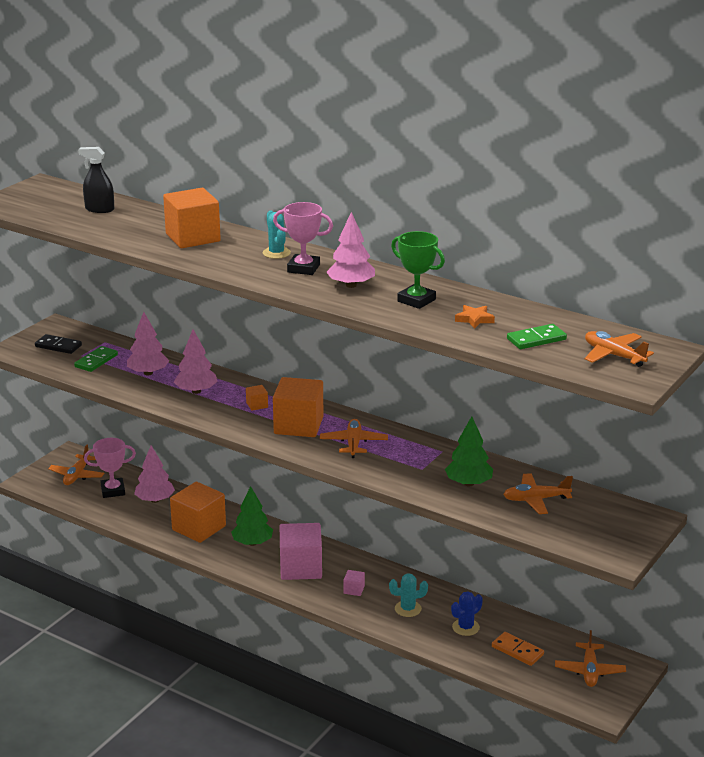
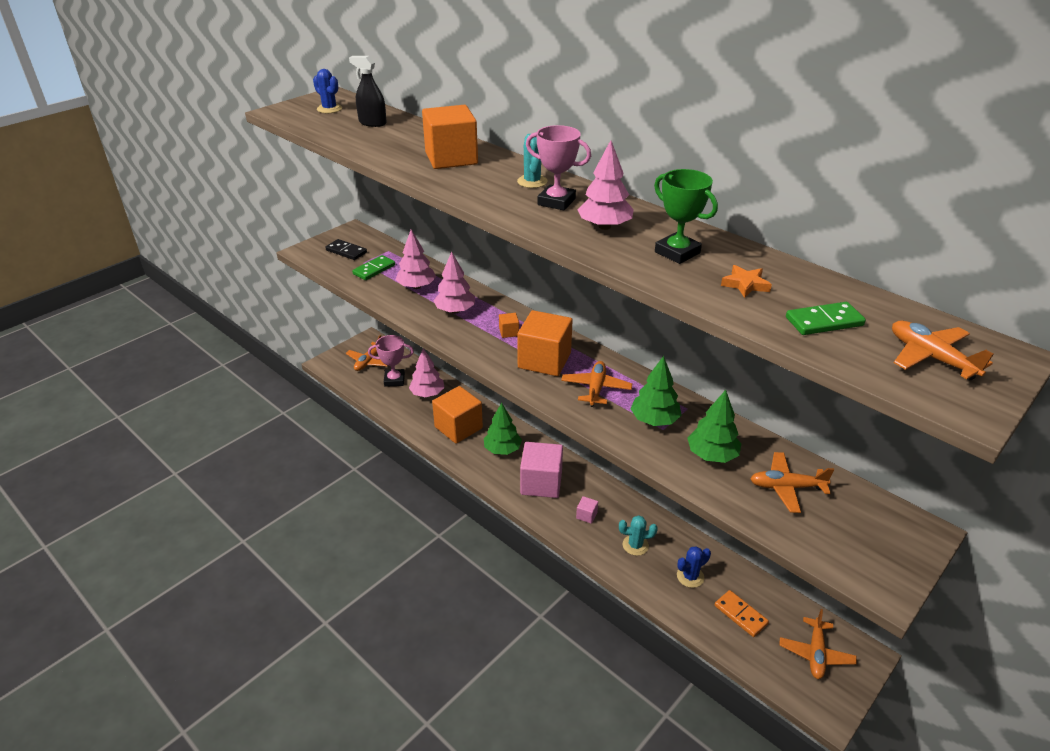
camera: 10 degrees right, 10 degrees up
none -> blue cactus [313,69,342,113]
none -> green tree [630,356,682,426]

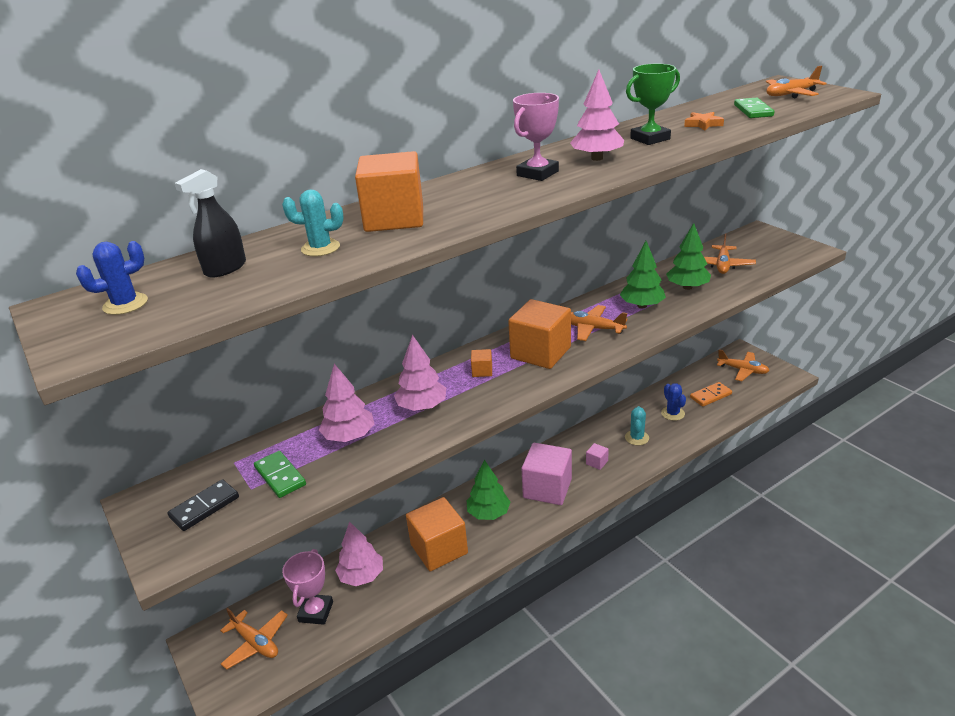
camera: 75 degrees left, 5 degrees down
turquoise cactus [517,134,548,188] -> turquoise cactus moved to [282,189,344,256]

